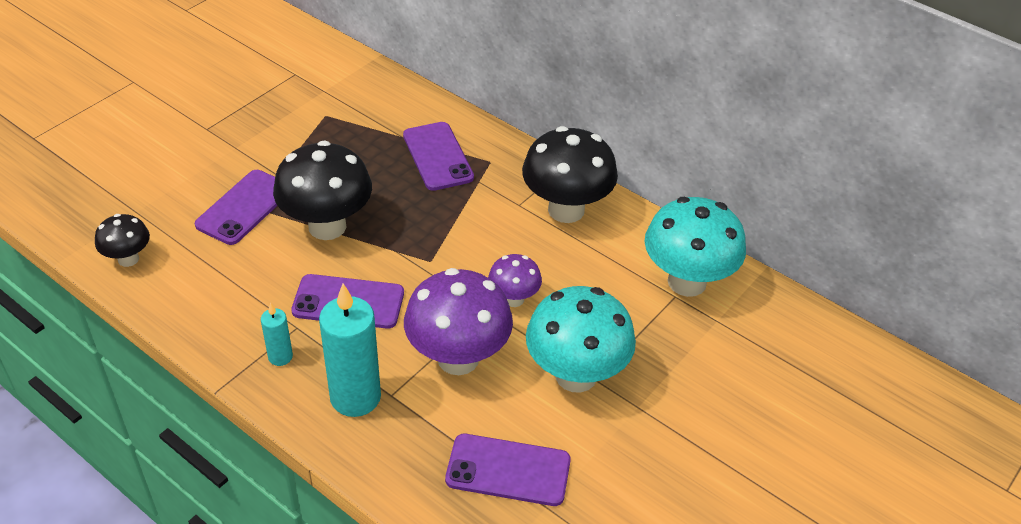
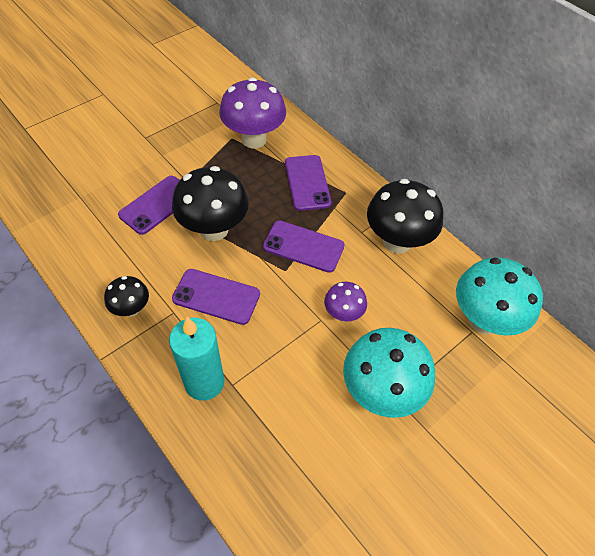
camera: 10 degrees right, 10 degrees up
black mushroom [95,214,150,267] -> black mushroom moved to [104,276,149,317]
turquoise candle [261,303,293,366] -> none
purple mushroom [404,268,513,375] -> purple mushroom moved to [219,77,286,148]
purple phone [445,434,571,506] -> purple phone moved to [263,220,345,273]

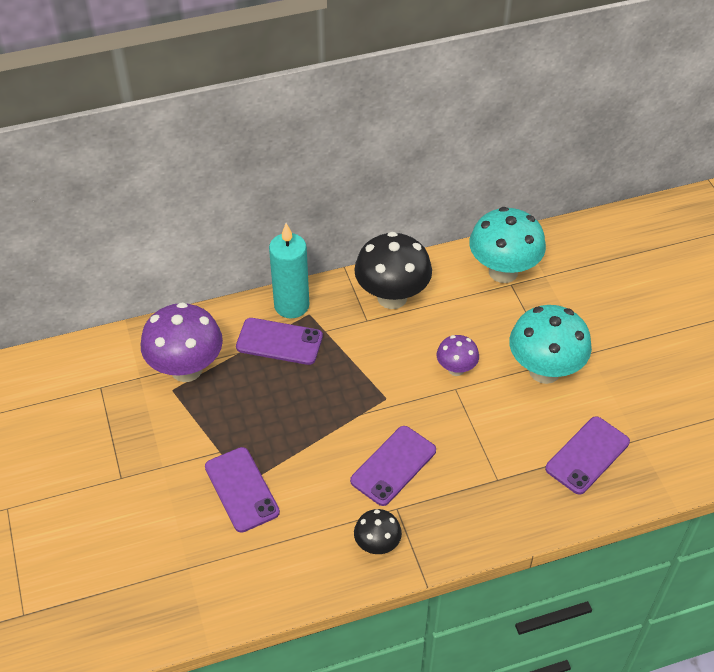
camera: 65 degrees left, 5 degrees down
turquoise candle [169,317,225,401] -> turquoise candle moved to [269,223,309,319]
black mushroom [172,166,249,241] -> none
purple phone [263,220,345,273] -> purple phone moved to [545,416,630,495]

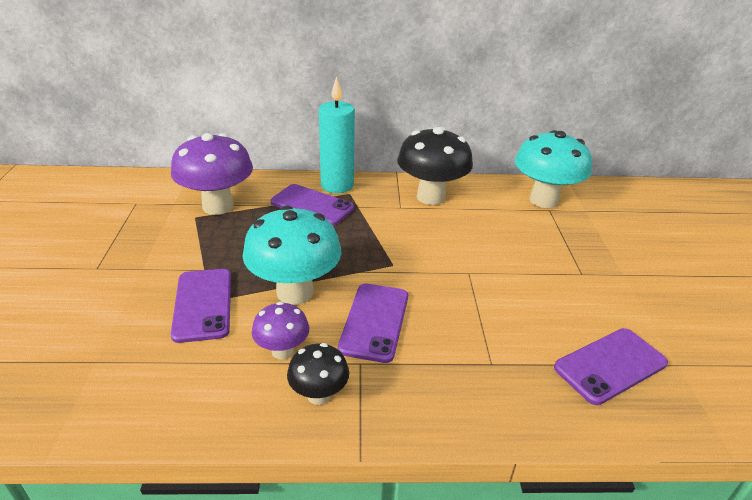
camera: 15 degrees right, 15 degrees down
purple phone [350,426,436,506] -> purple phone turned 45 degrees counterclockwise [338,283,408,363]
purple mushroom [437,335,479,376] -> purple mushroom moved to [252,302,309,360]
turquoise mushroom [509,305,592,384] -> turquoise mushroom moved to [243,205,342,305]

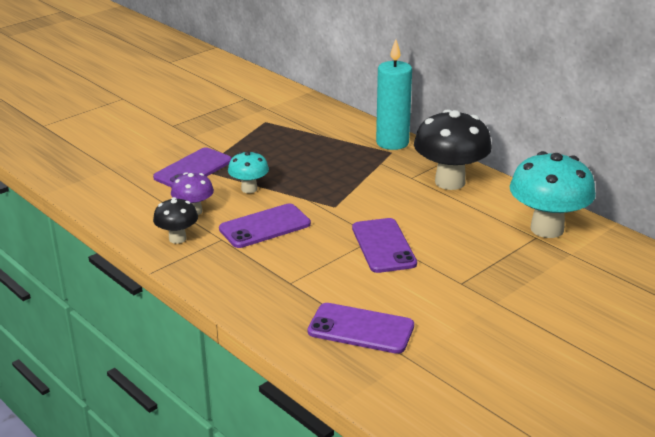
camera: 50 degrees right, 5 degrees down
purple mushroom [171,133,253,215] -> none
turquoise mushroom [243,205,342,305] -> turquoise mushroom [228,151,269,193], size x0.53
purple phone [271,184,354,226] -> purple phone moved to [352,218,417,273]

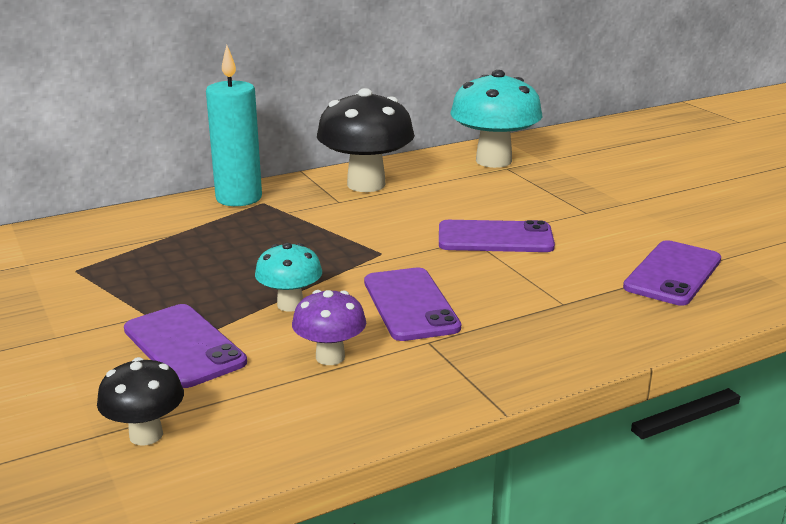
camera: 75 degrees left, 5 degrees down
black mushroom [153,197,198,244] -> black mushroom moved to [97,357,184,446]

